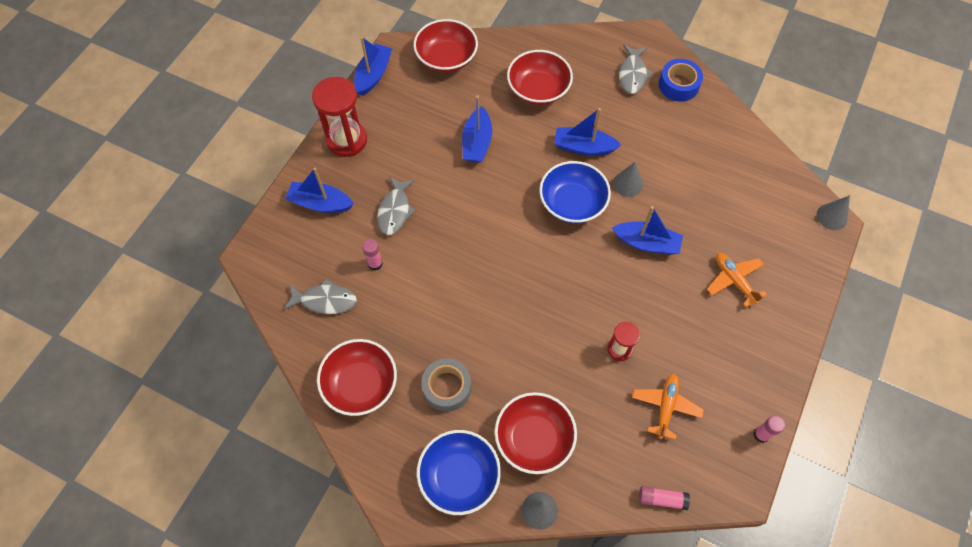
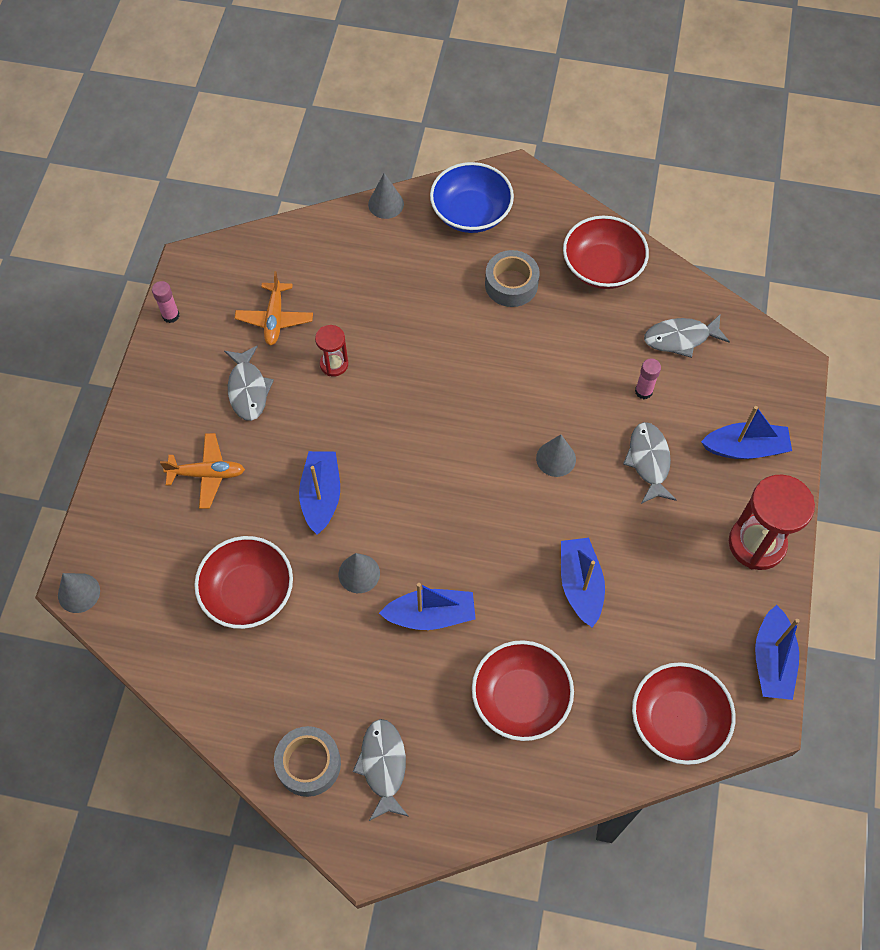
camera: 165 degrees right, 0 degrees up
red bowl [495,392,577,474] -> red bowl moved to [194,536,293,629]
blue bowl [539,161,611,223] -> none
blue boat [612,206,683,255] -> blue boat turned 90 degrees clockwise [299,451,340,535]
pink glue stick [639,486,690,510] -> none
blue tape [659,59,703,102] -> grey tape [274,726,341,797]
orange plane [707,253,767,307] -> orange plane turned 45 degrees counterclockwise [160,433,245,509]
none -> grey fish [224,345,274,421]
none -> grey cone [536,435,576,477]

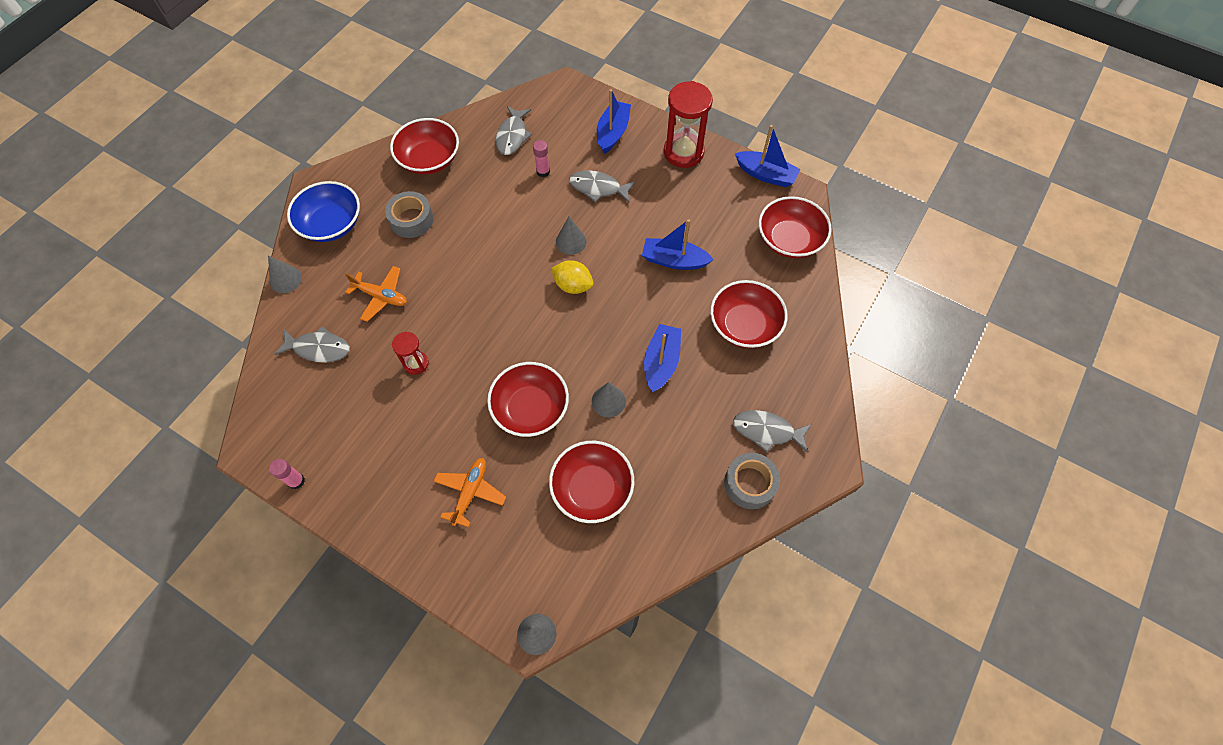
camera: 70 degrees left, 0 degrees up
grey fish [224,345,274,421] -> grey fish moved to [274,326,350,363]
orange plane [235,271,313,345] -> orange plane moved to [345,266,407,322]
blue boat [299,451,340,535] -> red bowl [487,362,569,437]
none -> yellow lemon [551,260,594,294]

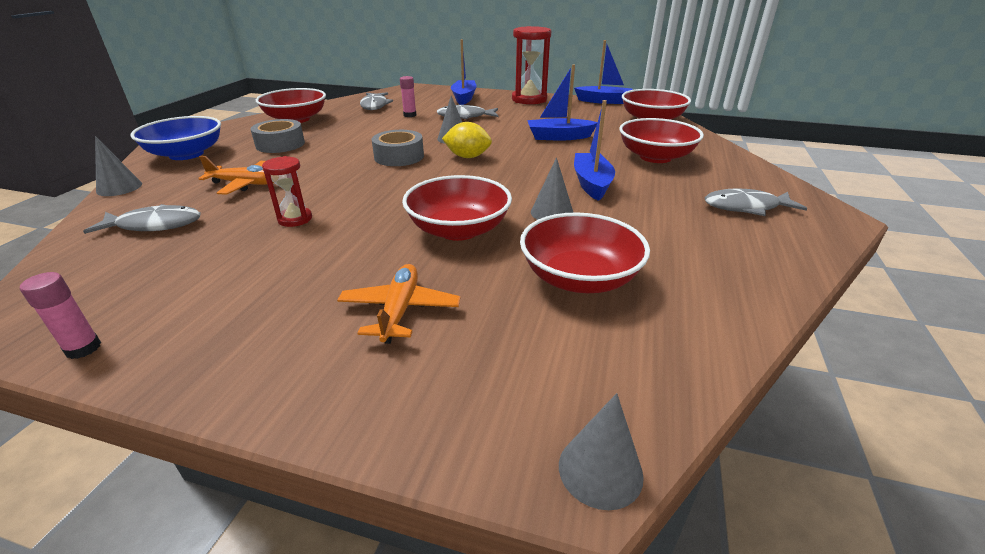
camera: 15 degrees left, 30 degrees down
grey tape [724,453,780,509] -> grey tape moved to [372,130,424,166]

